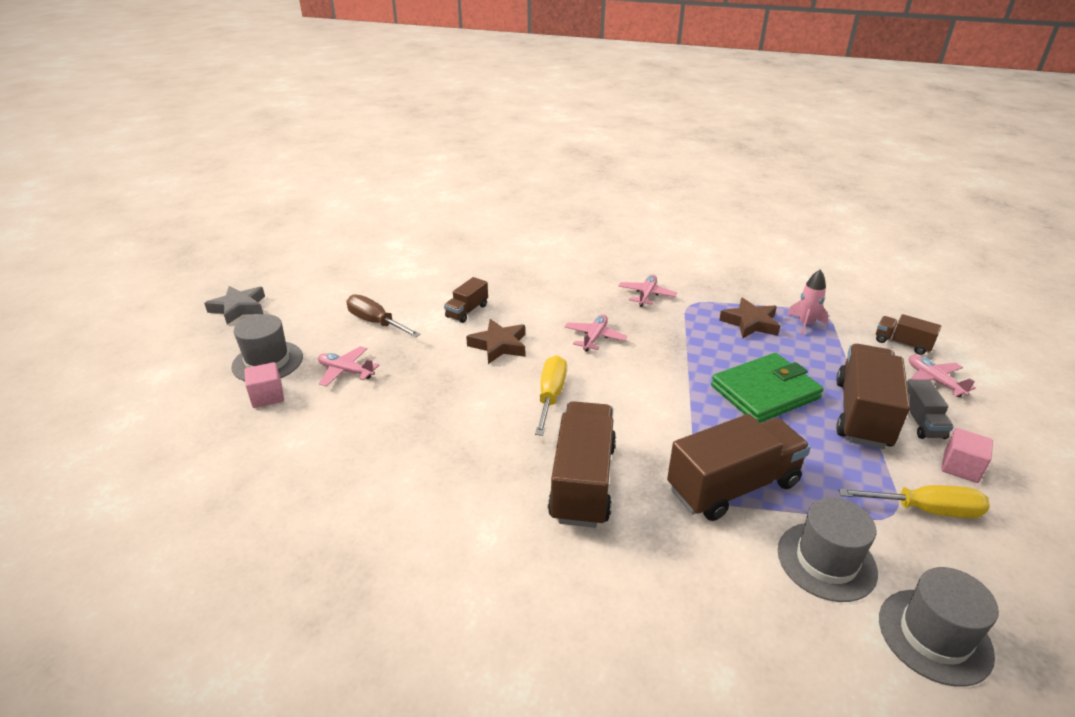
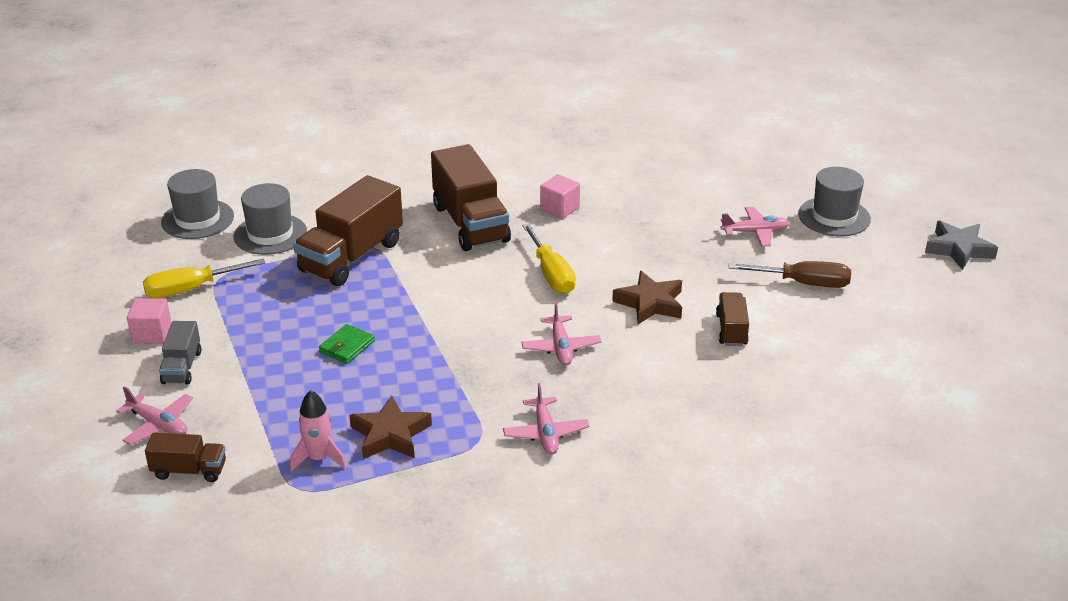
camera: 150 degrees right, 0 degrees up
pink cube [244,362,284,408] -> pink cube moved to [540,174,580,219]
green wallet [711,353,824,423] -> green wallet [319,324,375,364], size x0.47
brown truck [836,344,910,449] -> none
grey truck [907,379,954,439] -> grey truck turned 150 degrees counterclockwise [159,321,201,385]

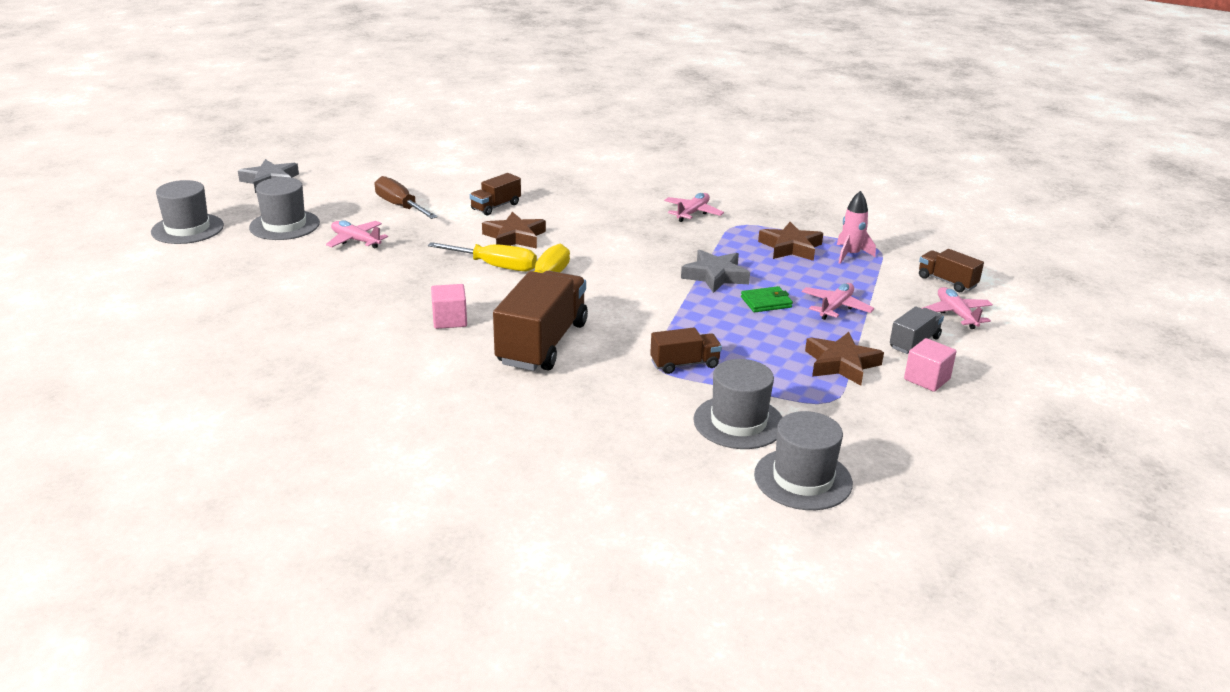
camera: 140 degrees left, 5 degrees down
yellow screwdriver [143,259,265,298] -> yellow screwdriver moved to [428,242,537,272]
brown truck [293,175,403,286] -> brown truck [650,327,722,374], size x0.51
pink plane [521,302,602,365] -> pink plane moved to [802,283,874,320]
none -> grey hat [151,180,224,244]
none -> grey star [681,250,750,293]
none -> brown star [805,332,884,385]

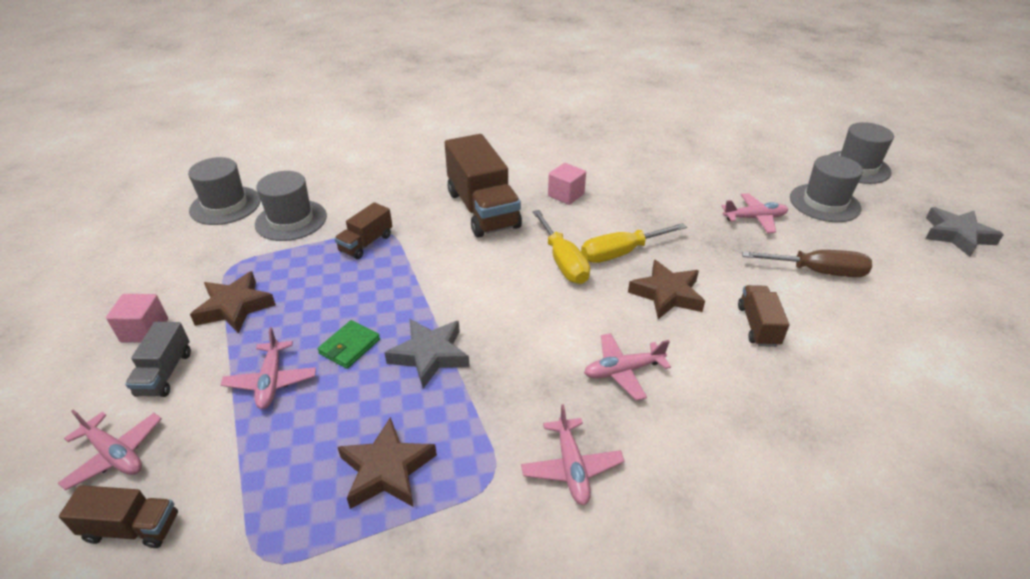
camera: 140 degrees right, 10 degrees up
pink rocket [837,191,876,264] -> none
none -> pink plane [584,333,671,401]

